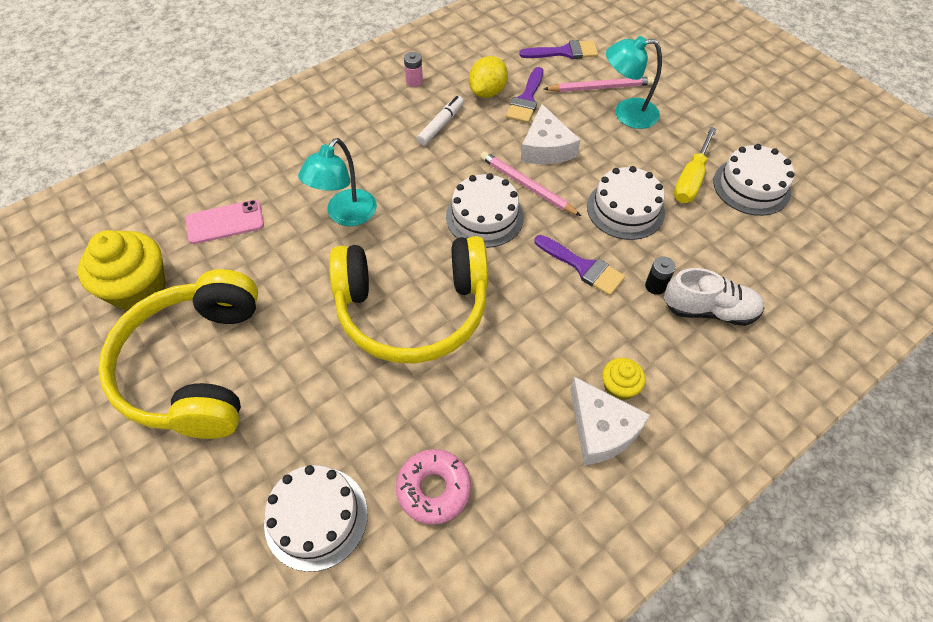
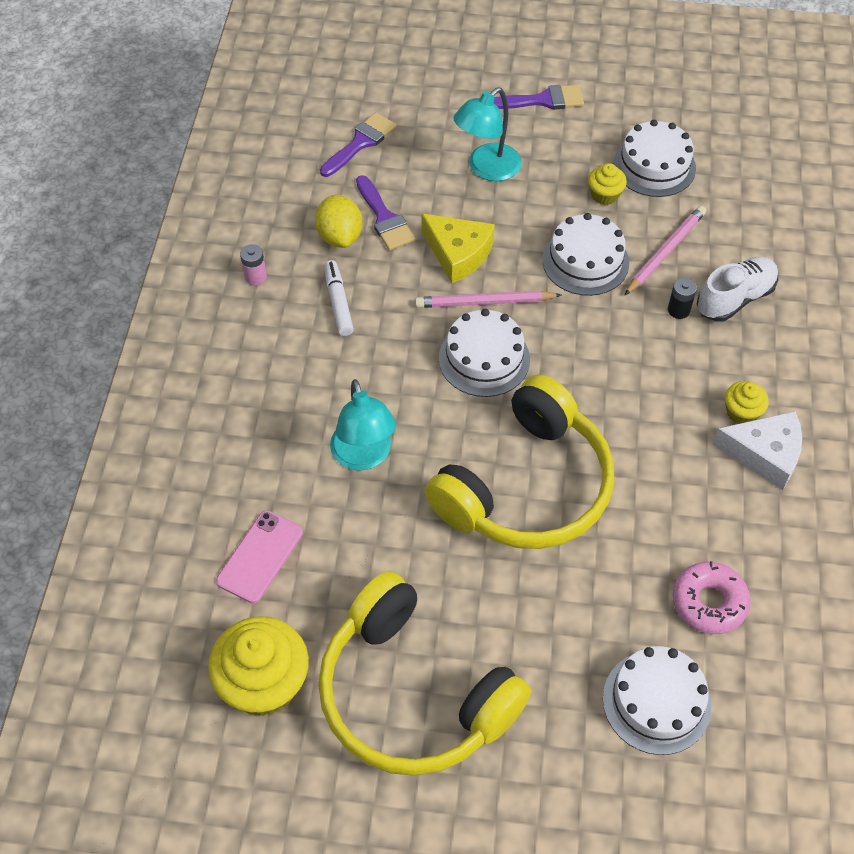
camera: 45 degrees left, 0 degrees up
white cheese [521,104,581,164] -> yellow cheese [421,213,495,283]
purple brush [534,235,625,296] -> purple brush moved to [494,85,584,110]
pink pencil [544,77,654,92] -> pink pencil moved to [625,206,706,295]
yellow screwdriver [674,127,717,203] -> yellow cupcake [588,163,627,205]

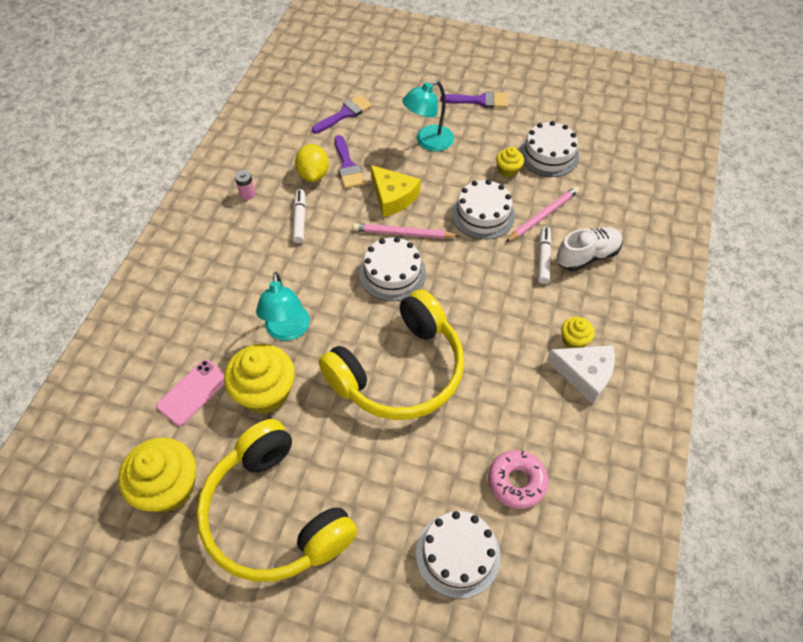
camera: 10 degrees right, 0 degrees up
black battery [668,278,697,319] -> white marker [538,226,551,284]
none -> yellow cupcake [224,344,295,414]

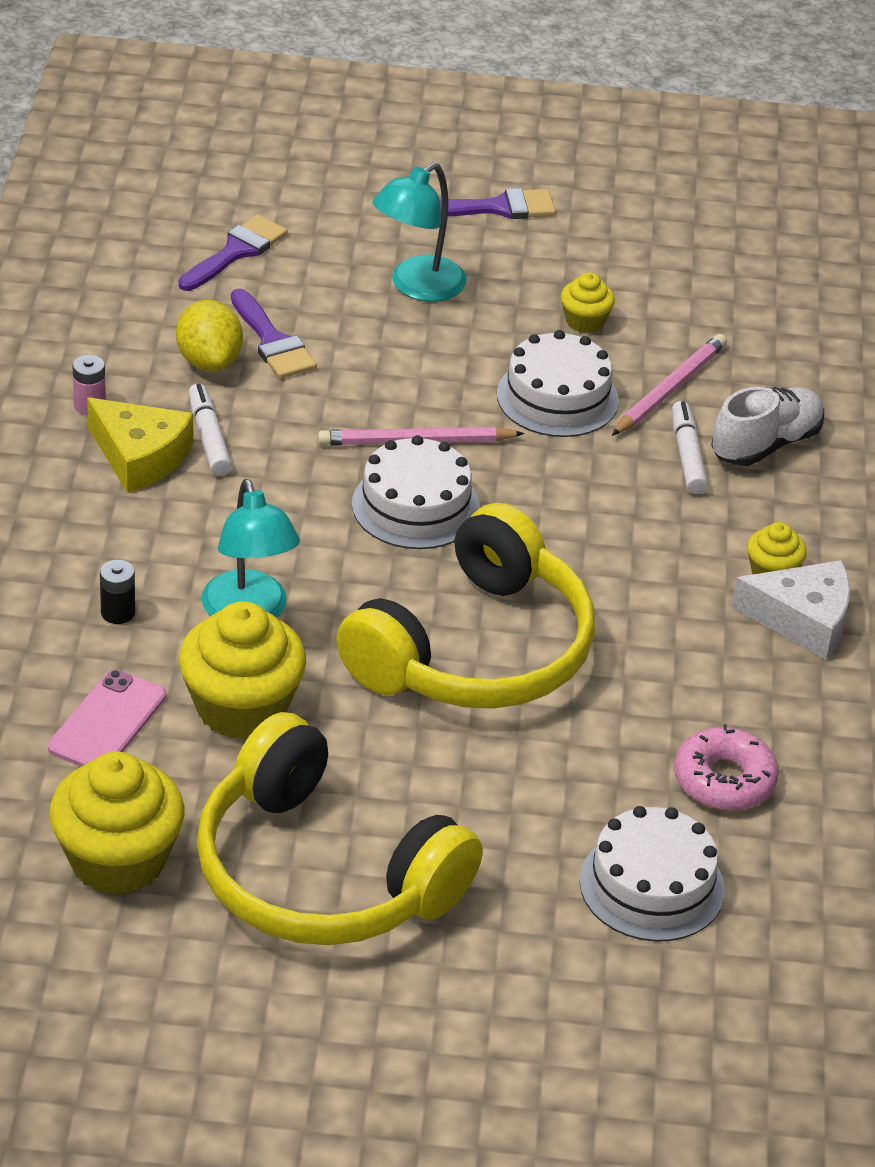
camera: 15 degrees left, 15 degrees down
yellow cheese [371,165,421,217] -> yellow cheese moved to [87,398,193,493]
white cake [519,121,579,177] -> none
none -> black battery [100,560,135,624]

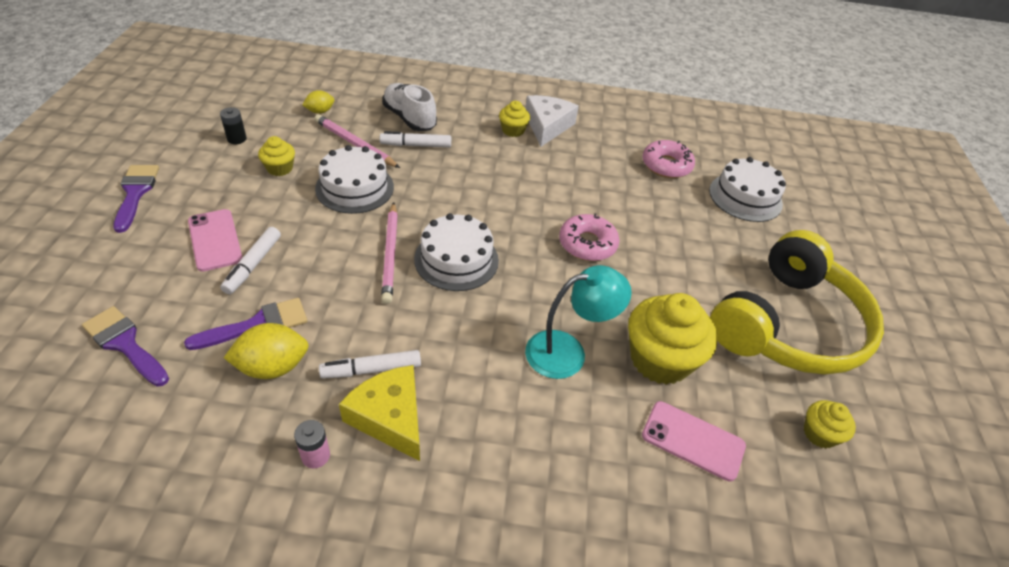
camera: 90 degrees left, 5 degrees up
yellow cupcake [49,752,184,895] -> yellow cupcake [804,400,856,449], size x0.50
yellow cheese [87,398,193,493] -> yellow cheese turned 75 degrees counterclockwise [339,365,420,461]
black battery [100,560,135,624] -> black battery moved to [220,107,247,144]
yellow headphones [336,503,595,709] -> pink donut [559,213,620,261]
turquoise lamp [372,162,467,302] -> pink phone [188,209,242,272]
none -> white marker [220,227,281,294]
none -> yellow lemon [302,90,334,114]

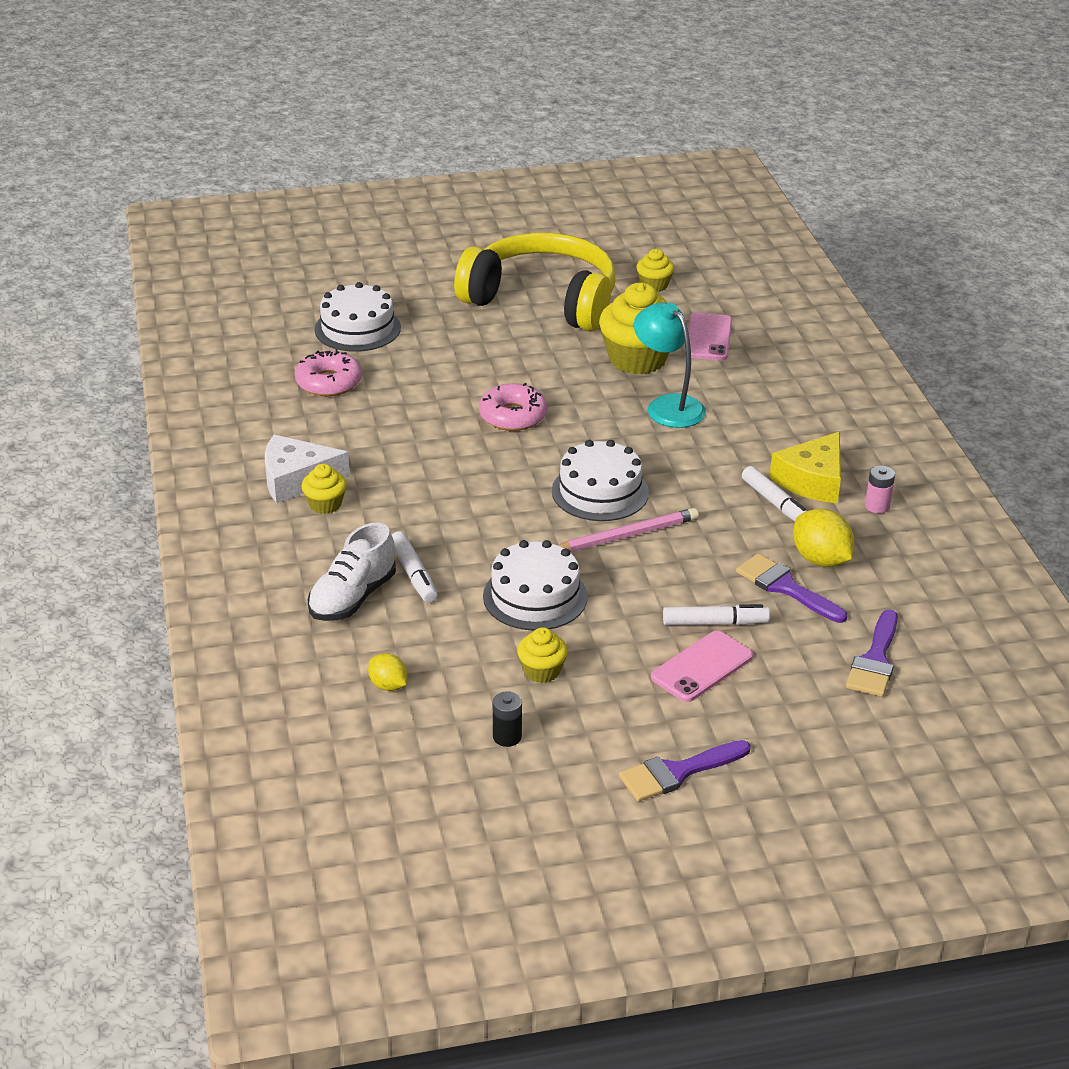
camera: 105 degrees left, 10 degrees down
pink pencil [315,114,400,168] -> none

